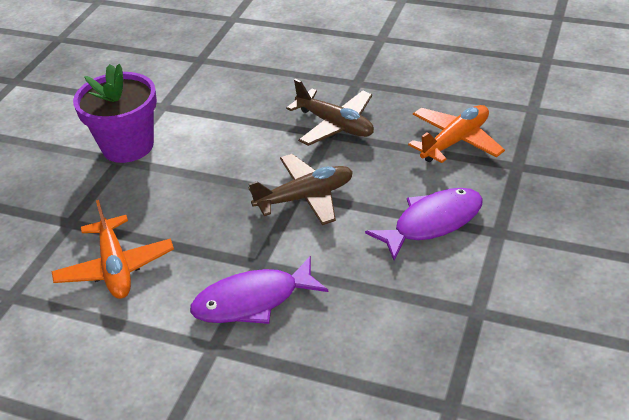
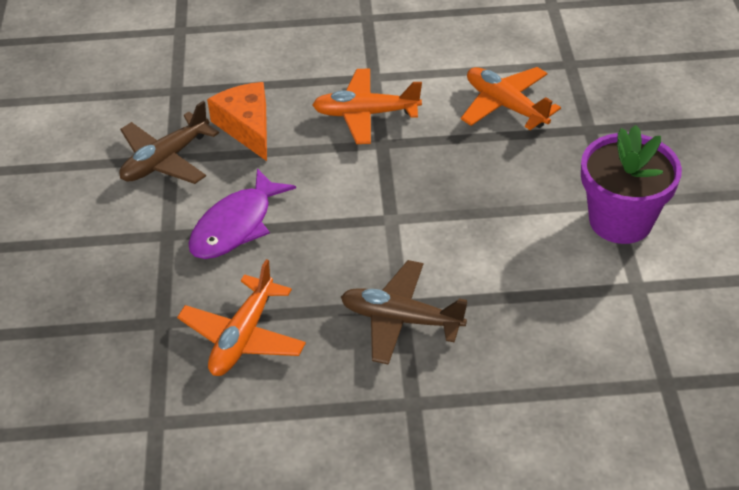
camera: 155 degrees right, 5 degrees up
purple fish [190,256,328,324] -> orange plane [312,69,422,144]
brown plane [249,154,353,225] -> brown plane moved to [120,101,219,184]
none -> orange cheese [207,82,267,161]

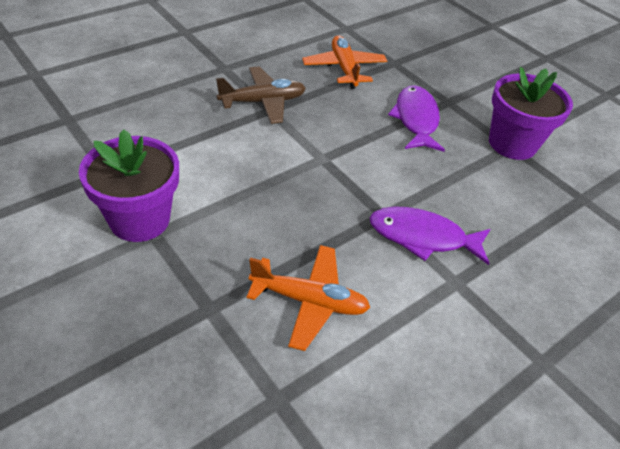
camera: 140 degrees right, 0 degrees up
brown plane [120,101,219,184] -> purple flower pot [489,67,573,160]
orange cheese [207,82,267,161] -> none
orange plane [312,69,422,144] -> purple fish [370,206,490,265]

